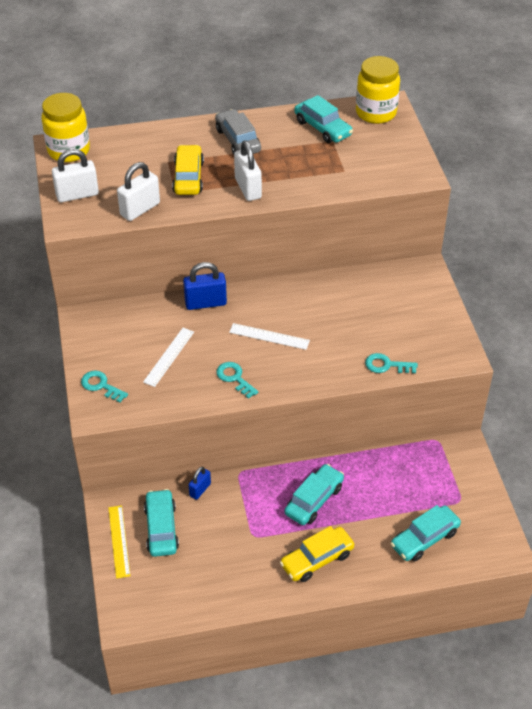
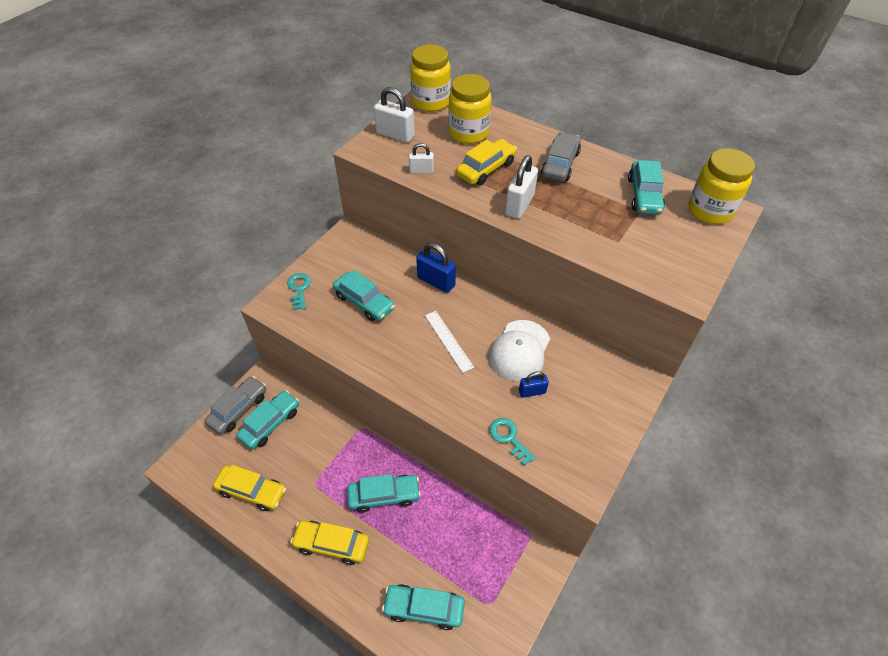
camera: 45 degrees right, 5 degrees up
yellow ruler [108,505,130,579] -> grey car [205,376,266,434]
white padlock [117,162,160,221] -> white padlock [409,143,434,173], size x0.60
white ruler [143,328,194,387] -> turquoise car [333,270,395,321]
blue padlock [189,467,211,500] -> blue padlock moved to [519,371,549,398]
turquoise key [217,362,258,399] -> none
none -> yellow car [213,465,286,511]
none -> yellow jar [448,74,492,144]
none -> white cap [489,320,550,381]

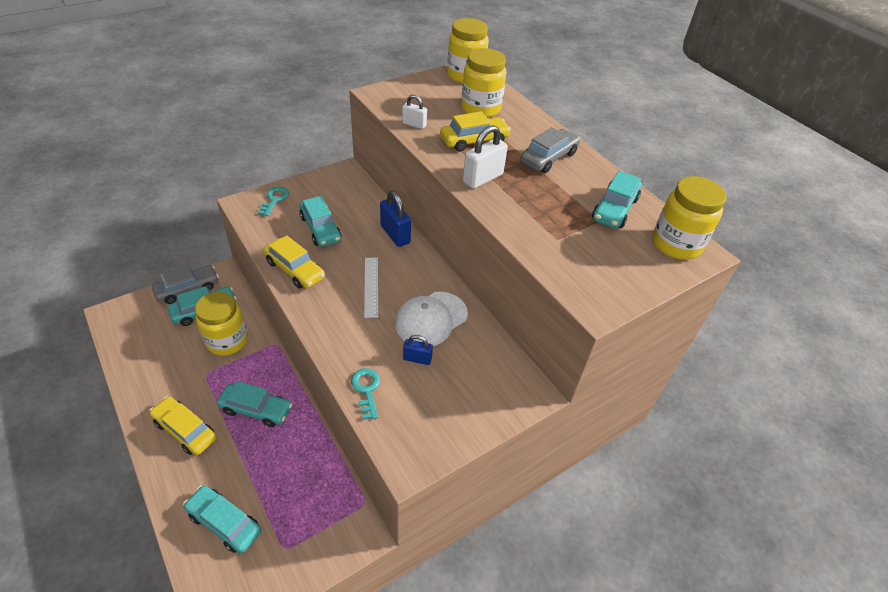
camera: 20 degrees right, 5 degrees down
yellow car [213,465,286,511] -> yellow car moved to [263,235,325,289]
white padlock [374,87,415,143] -> none
none -> yellow jar [195,291,248,356]

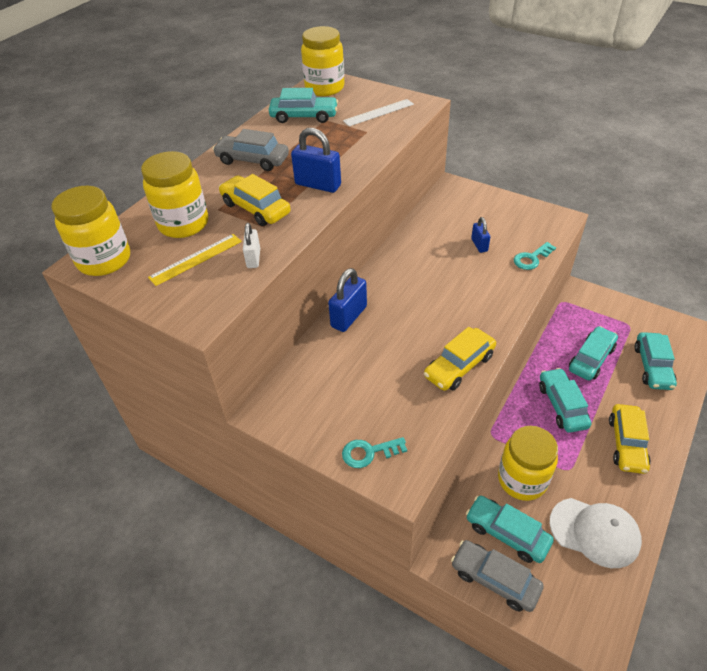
camera: 110 degrees left, 0 degrees up
yellow car [263,235,325,289] -> yellow car turned 150 degrees counterclockwise [424,327,496,391]
turquoise car [299,196,342,247] -> turquoise car moved to [569,326,618,381]
white ruler [364,258,378,318] -> white ruler moved to [343,99,414,126]
white cap [395,292,468,346] -> white cap moved to [549,498,642,568]
white padlock [463,125,508,189] -> blue padlock [291,128,341,193]
none -> yellow ruler [148,234,242,286]

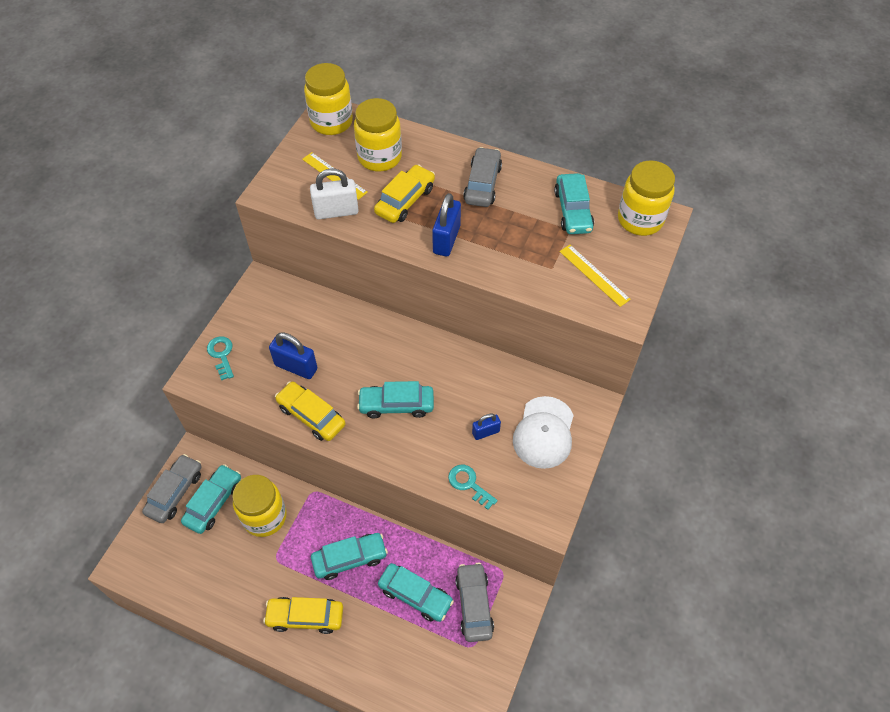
camera: 80 degrees right, 10 degrees up
white padlock [243,223,260,268] -> white padlock [310,169,359,219], size x1.67
blue padlock [328,268,367,332] -> blue padlock moved to [269,333,318,379]
white ruler [343,99,414,126] -> yellow ruler [560,245,631,307]
white cap [549,498,642,568] -> white cap moved to [513,396,574,469]
turquoise car [634,332,677,390] -> turquoise car moved to [357,381,434,419]
none -> grey car [455,562,494,642]

